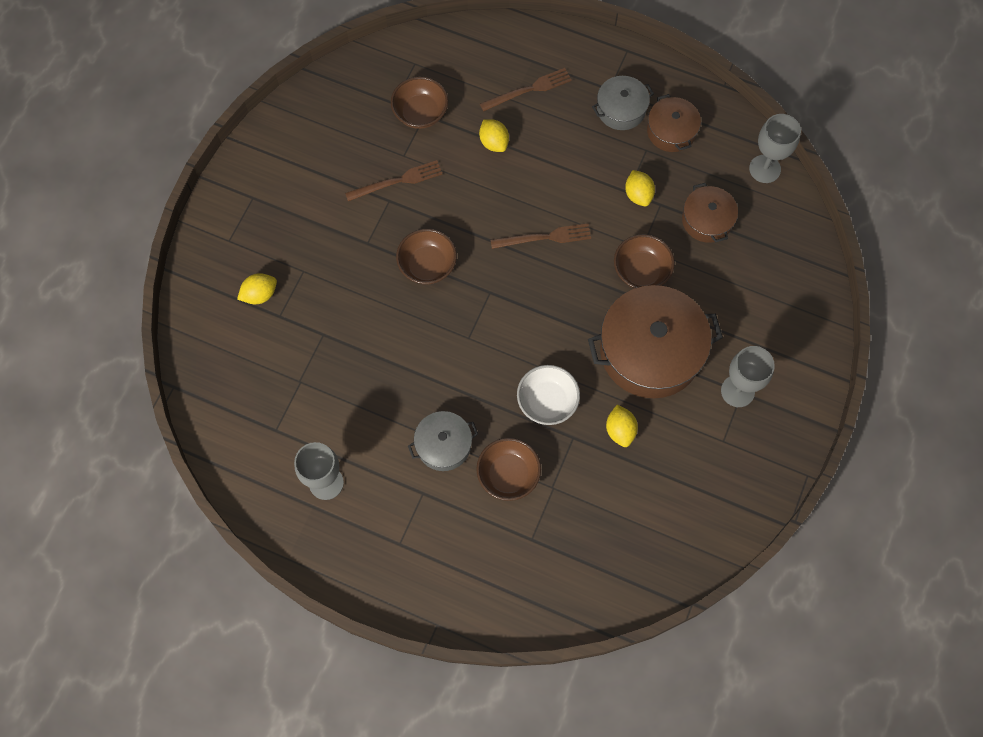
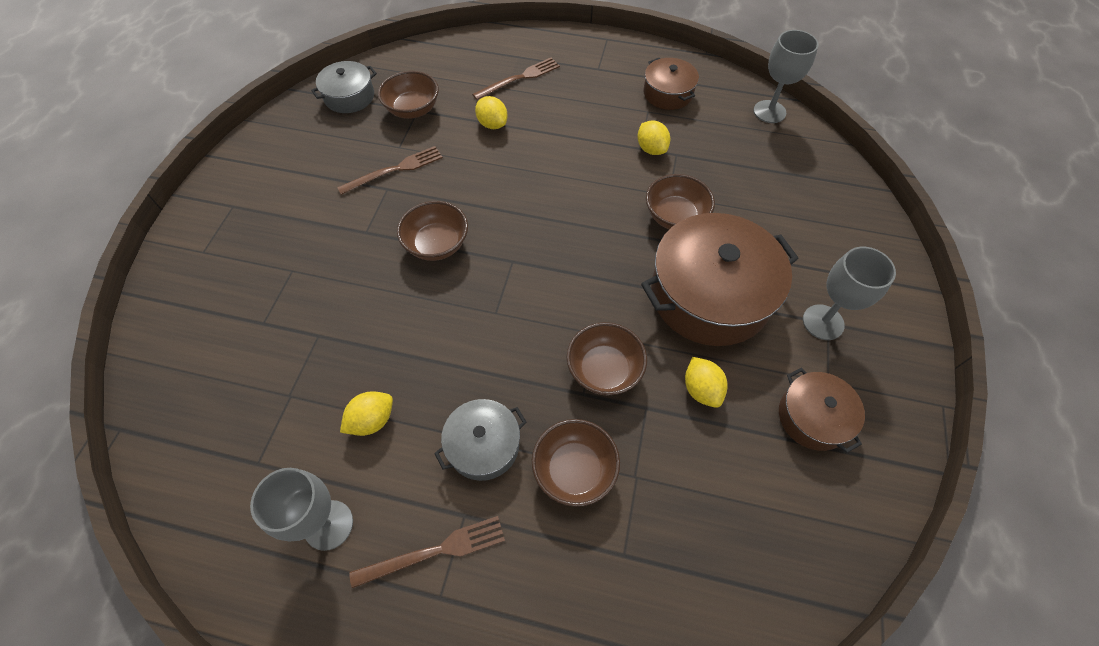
camera: 10 degrees left, 10 degrees down
yellow lemon [237,273,277,304] -> yellow lemon moved to [340,391,393,436]
brown fork [491,224,591,249] -> brown fork moved to [349,516,505,588]
white bowl [517,365,580,425] -> brown bowl [567,322,647,395]
grey pot [592,76,654,130] -> grey pot moved to [311,61,377,113]
brown pot [682,183,738,243] -> brown pot moved to [779,368,865,453]

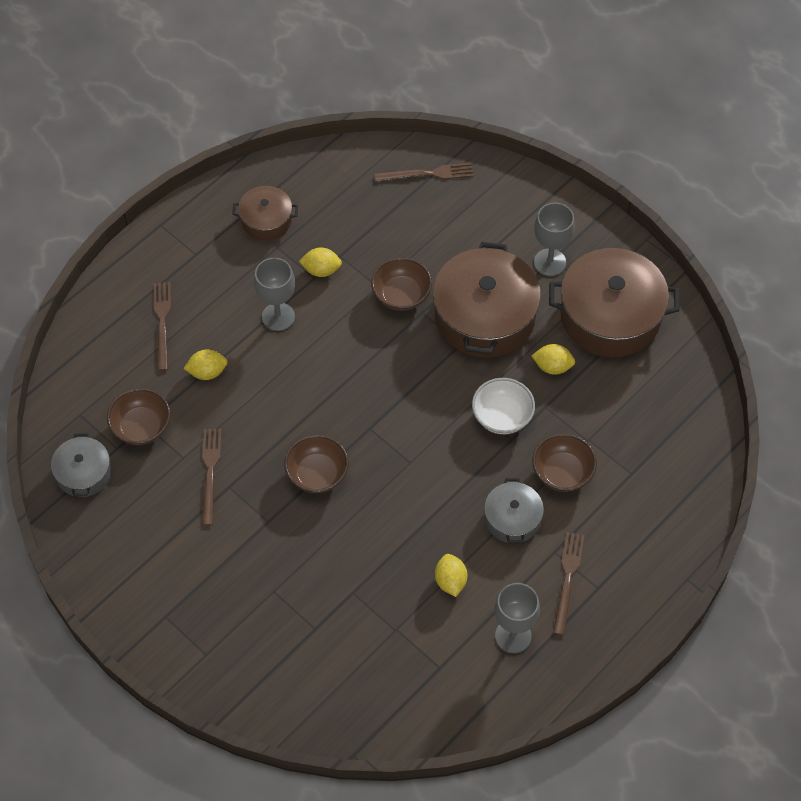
camera: 60 degrees left, 0 degrees up
brown bowl [567,322,647,395] -> white bowl [472,378,535,434]
grey goblet [754,30,818,123] -> grey goblet moved to [254,258,295,331]
brown pot [779,368,865,453] -> brown pot [549,248,680,357], size x1.92
none -> brown fork [375,163,474,182]

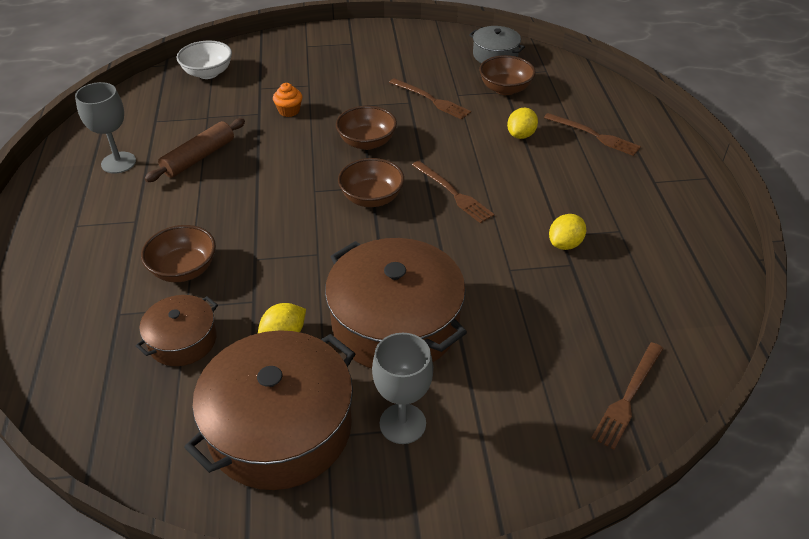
camera: 130 degrees right, 15 degrees down
brown pot [232,186,298,240] -> brown pot moved to [136,295,218,366]
grey goblet [254,258,295,331] -> none
brown bowl [371,257,432,311] -> brown bowl moved to [338,158,404,207]
yellow lemon [435,554,468,597] -> brown rolling pin [145,118,245,182]
white bowl [472,378,535,434] -> white bowl moved to [177,40,232,79]
grey pot [484,478,544,543] -> none
brown fork [553,532,585,635] -> brown fork moved to [412,161,494,223]
none -> orange cupcake [273,83,302,117]

